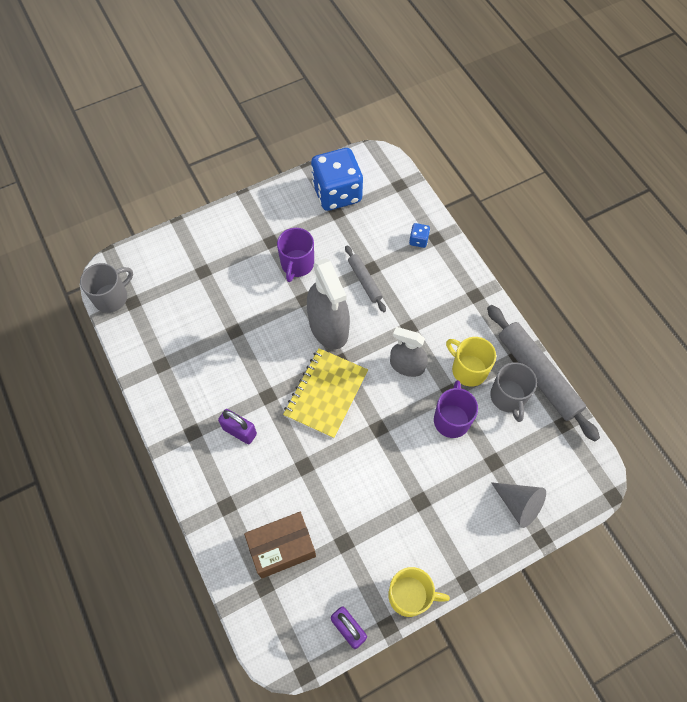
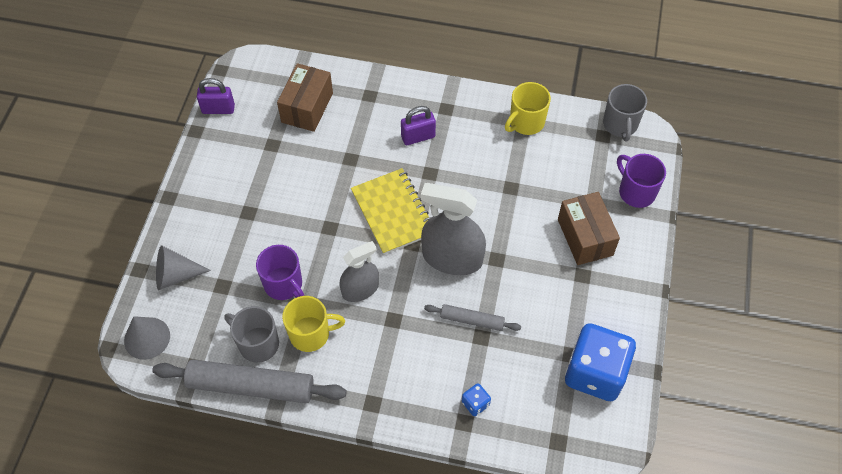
camera: 130 degrees right, 5 degrees down
purple mug [277,228,314,282] -> purple mug moved to [617,154,666,208]
yellow mug [388,567,450,617] -> yellow mug moved to [505,82,551,135]
none -> grey cone [124,316,170,360]
none -> brown box [558,192,620,265]

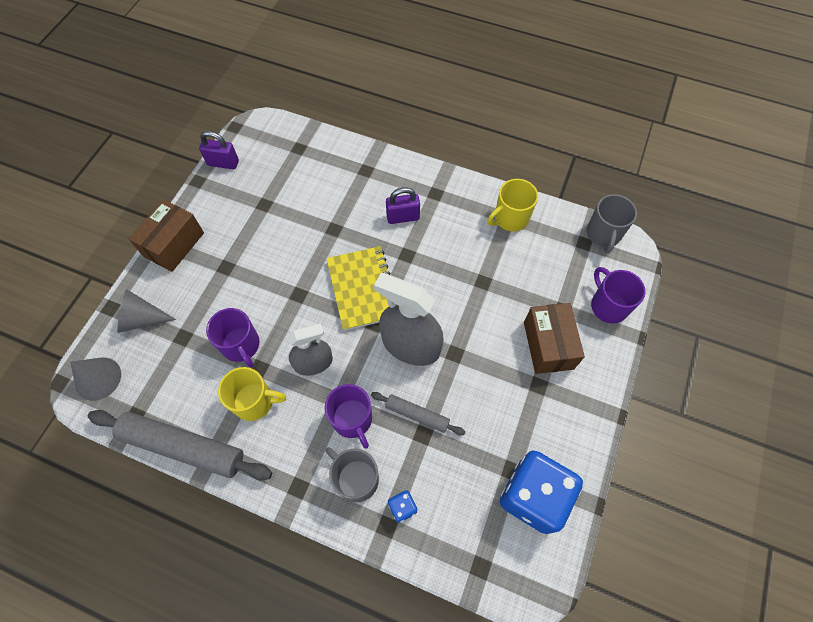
camera: 10 degrees right, 5 degrees up
grey mug [224,306,279,363] -> grey mug moved to [325,447,379,502]
brown box [277,63,333,132] -> brown box moved to [129,199,204,272]
none -> purple mug [324,384,372,449]

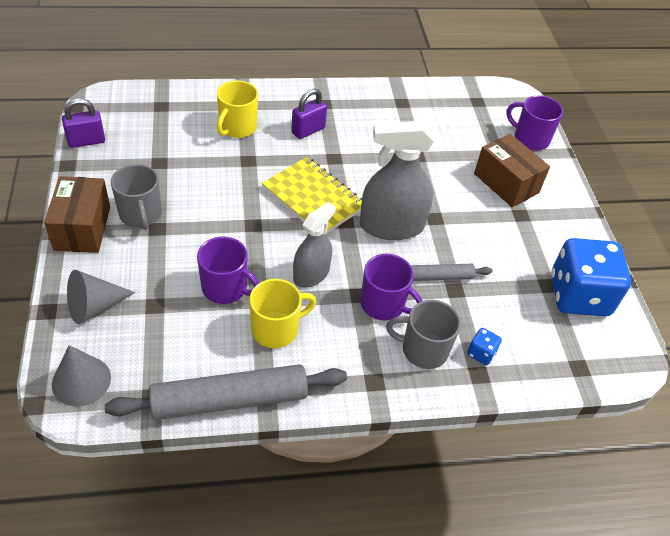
camera: 35 degrees left, 15 degrees down
yellow mug [487,179,538,231] -> yellow mug moved to [217,81,258,138]
grey mug [587,194,637,253] -> grey mug moved to [111,164,162,230]

